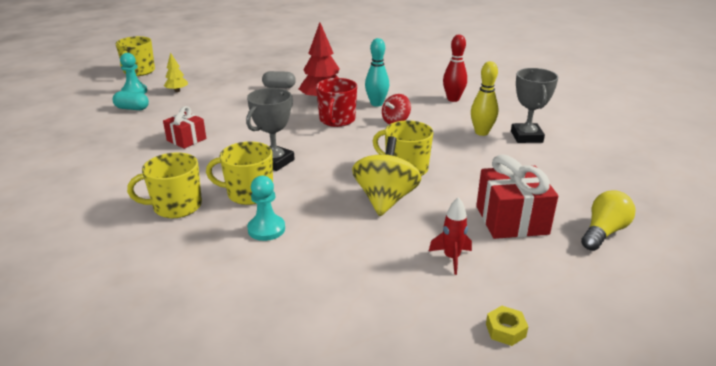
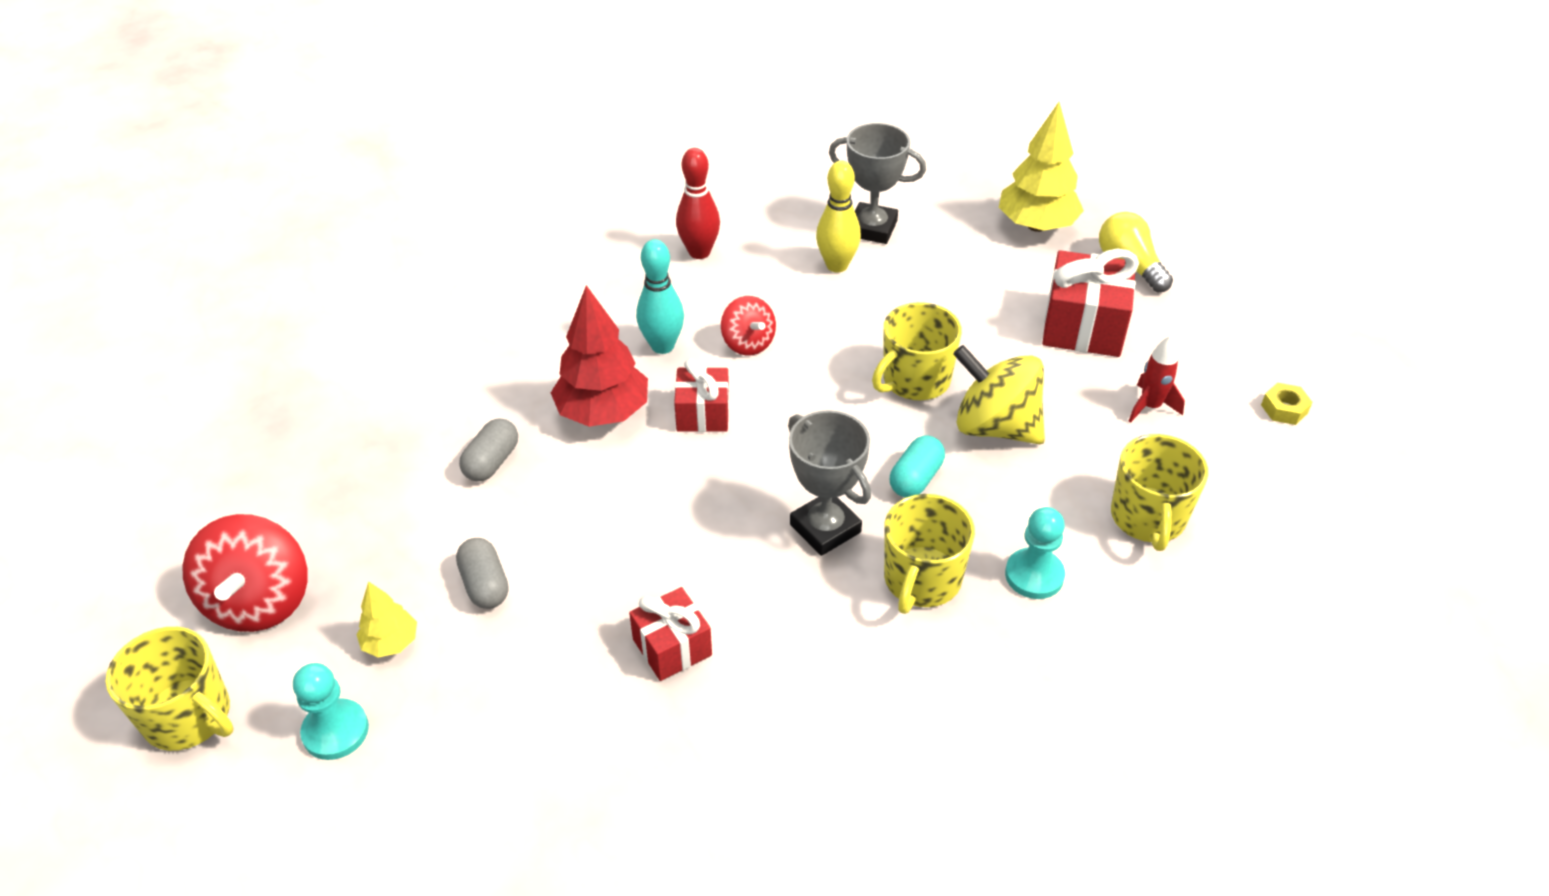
camera: 70 degrees left, 15 degrees up
turquoise capsule [113,91,149,110] -> turquoise capsule moved to [890,435,945,497]
yellow mug [127,152,202,218] -> yellow mug moved to [1111,434,1208,551]
red mug [316,78,357,127] -> red gift [674,359,729,432]
none -> red spinning top [182,514,308,632]
none -> grey capsule [456,538,509,609]
none -> yellow tree [999,102,1084,232]

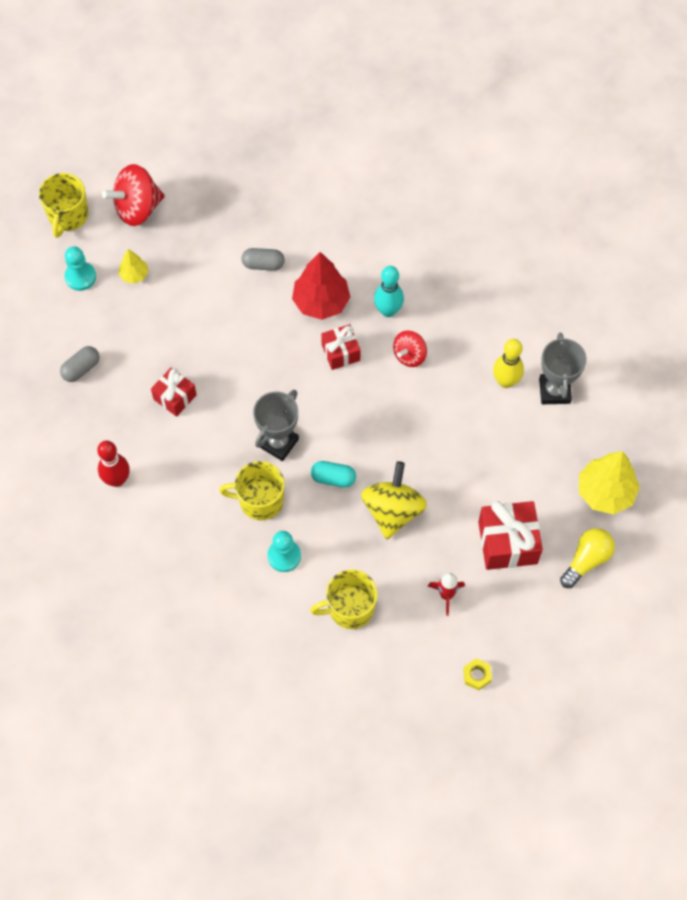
camera: 70 degrees right, 20 degrees up
grey capsule [456,538,509,609] -> grey capsule moved to [60,346,100,382]
red bowling pin [676,148,720,259] -> red bowling pin moved to [97,441,130,487]
yellow mug [872,302,962,400] -> none

